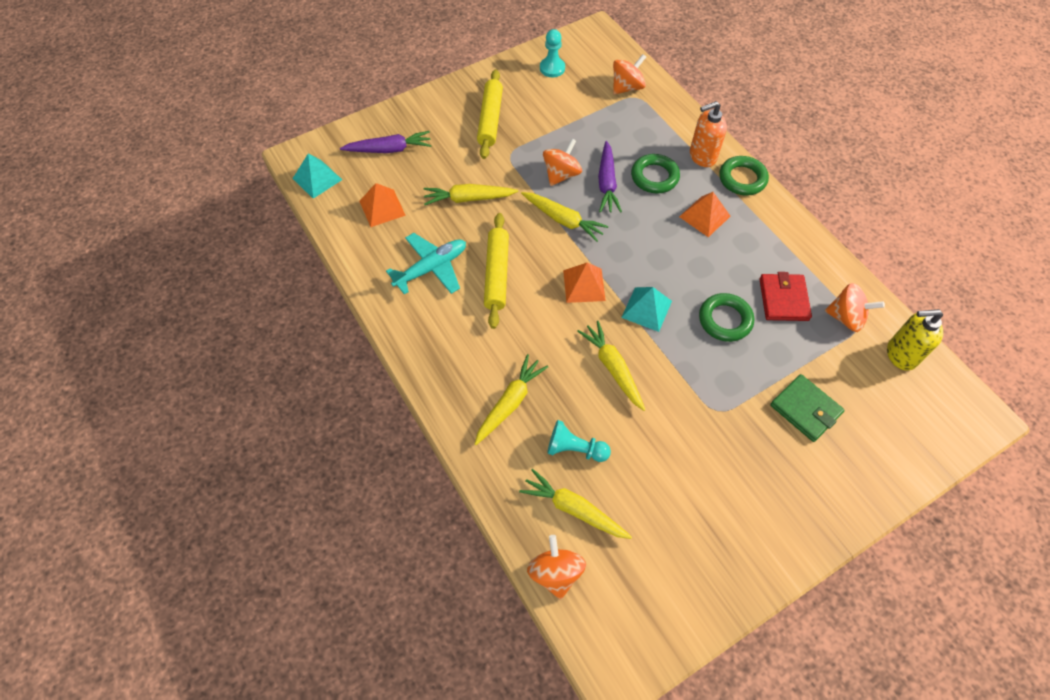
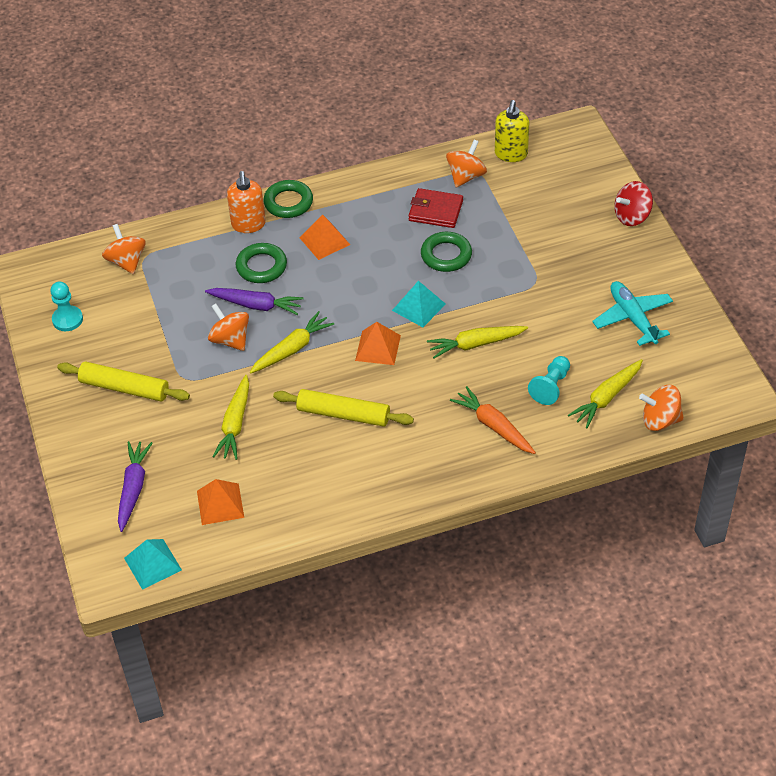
camera: 75 degrees left, 10 degrees down
turquoise plane [386,233,466,294] -> turquoise plane moved to [592,281,673,346]
yellow carrot [475,354,548,445] -> orange carrot [450,386,536,454]
green wallet [770,374,845,442] -> none
none -> red spinning top [614,181,653,226]

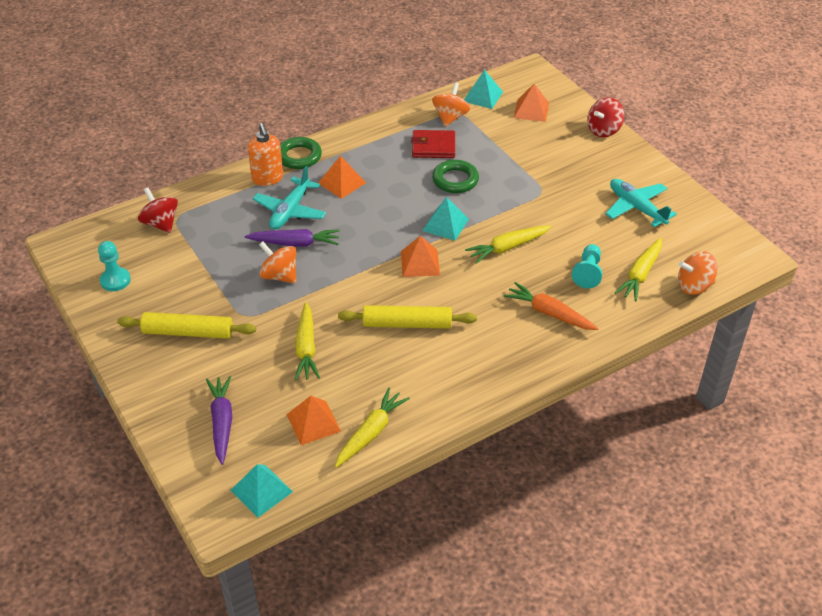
camera: 15 degrees left, 5 degrees down
orange spinning top [102,224,146,274] -> red spinning top [138,188,178,233]
green ring [236,243,287,283] -> turquoise plane [253,166,326,230]
yellow carrot [250,311,334,374] -> yellow carrot moved to [335,388,410,468]
yellow soap dispenser [495,100,529,162] -> turquoise pyramid [464,70,503,109]
none -> orange pyramid [514,84,549,122]

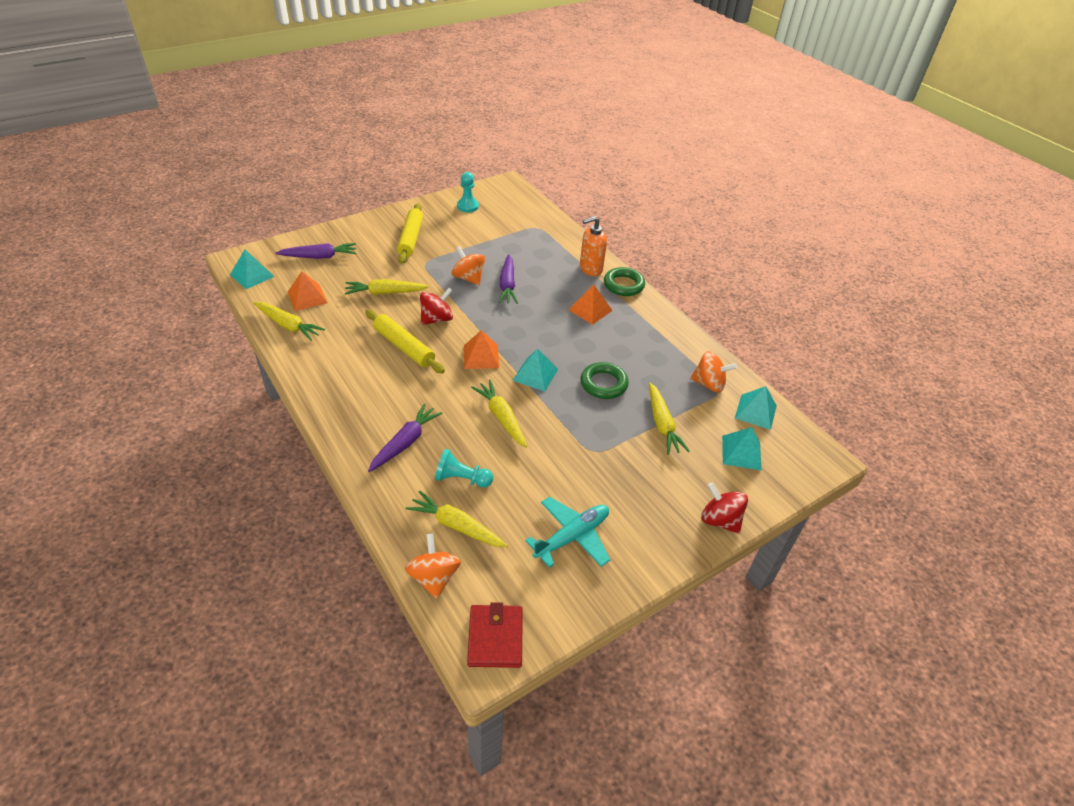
camera: 85 degrees right, 0 degrees up
red spinning top [138,188,178,233] -> red spinning top moved to [420,288,453,325]
turquoise plane [253,166,326,230] -> none
orange spinning top [259,242,296,283] -> orange spinning top turned 75 degrees counterclockwise [451,246,485,285]
yellow rolling pin [338,305,477,328] -> yellow rolling pin turned 45 degrees counterclockwise [365,309,445,374]
red wallet [411,130,455,158] -> red wallet moved to [467,602,523,668]
orange carrot [504,282,599,330] -> purple carrot [368,403,443,472]
orange pyramid [514,84,549,122] -> turquoise pyramid [722,427,762,471]
none -> yellow carrot [649,383,690,455]

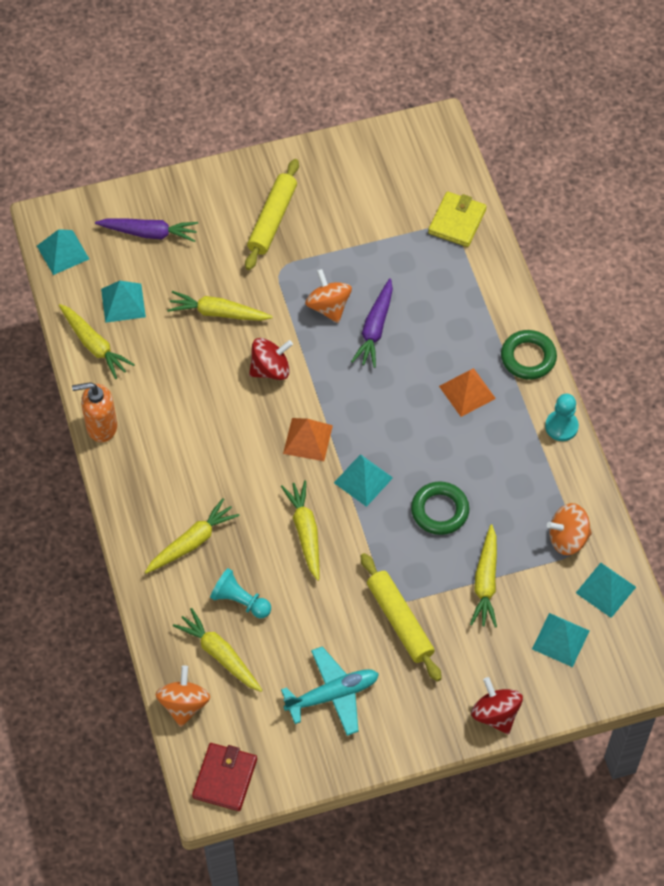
camera: 20 degrees right, 15 degrees up
orange pyramid [288,271,327,311] -> turquoise pyramid [101,281,146,323]
yellow rolling pin [365,309,445,374] -> yellow rolling pin moved to [361,553,442,682]
purple carrot [368,403,443,472] -> yellow carrot [145,498,240,574]
turquoise pawn [457,172,479,212] -> turquoise pawn moved to [545,394,579,441]
orange soap dispenser [580,216,607,276] -> orange soap dispenser moved to [72,382,117,442]
orange spinning top [690,351,737,393] -> orange spinning top turned 135 degrees clockwise [547,503,592,555]
none -> yellow wallet [428,192,487,247]

